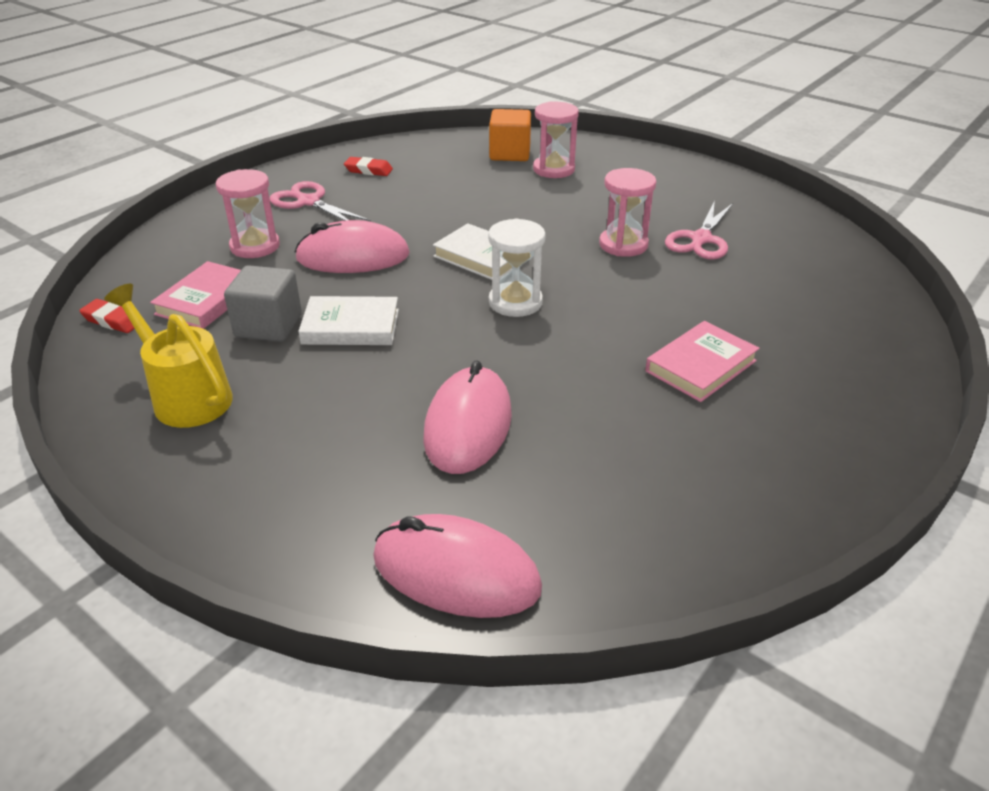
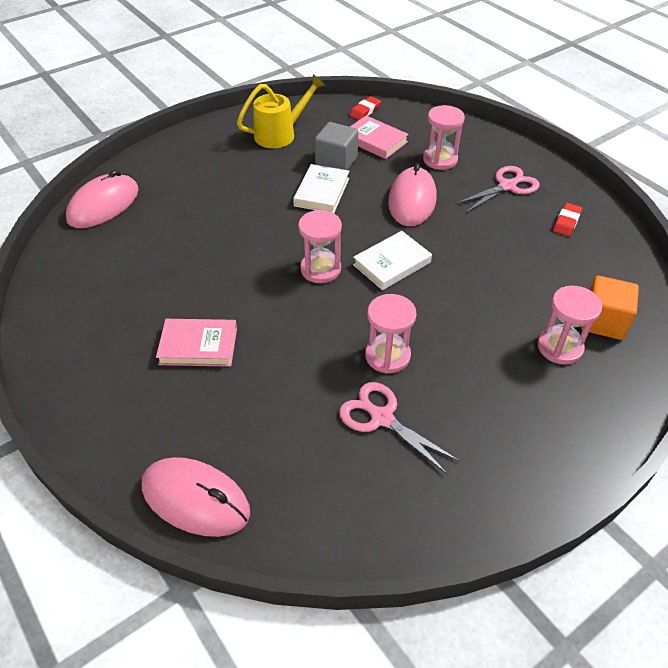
camera: 105 degrees right, 10 degrees up
pink mouse [423,361,512,474] -> pink mouse moved to [142,457,250,537]
white hourglass [488,218,546,317] -> pink hourglass [298,210,342,283]
pink book [645,321,760,402] -> pink book turned 60 degrees counterclockwise [156,319,237,367]

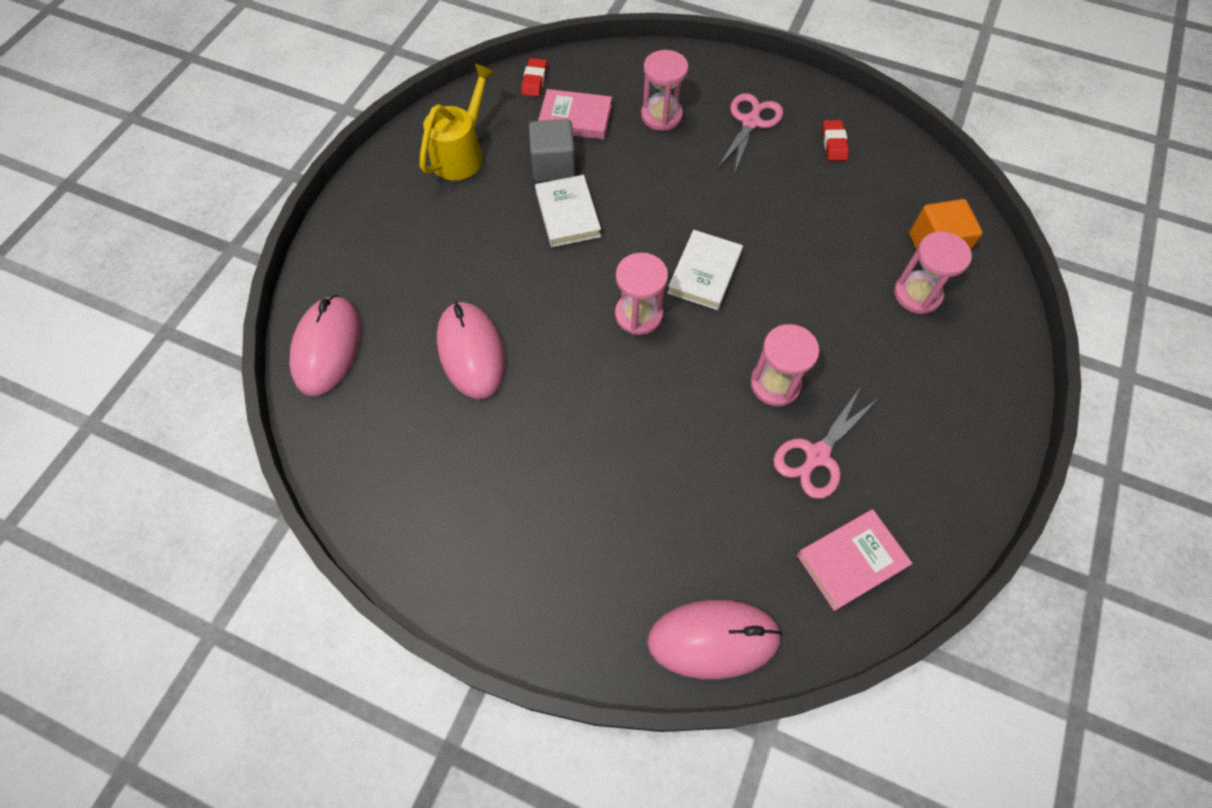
camera: 30 degrees left, 15 degrees up
pink book [156,319,237,367] -> pink book moved to [797,509,913,611]
pink scissors [339,382,460,474] -> pink scissors turned 60 degrees counterclockwise [773,388,879,499]
pink mouse [388,163,436,226] -> pink mouse moved to [437,301,505,399]

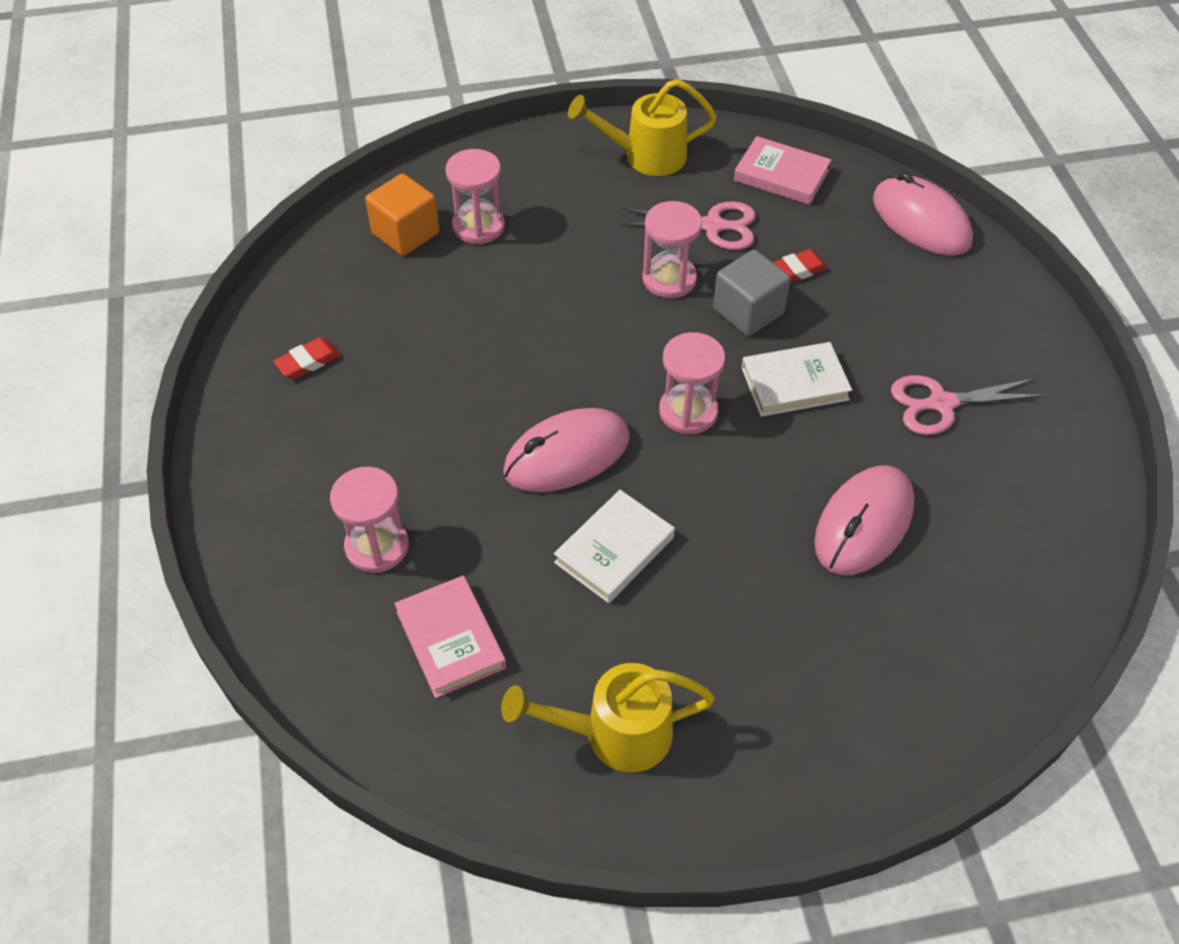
camera: 125 degrees left, 10 degrees down
pink mouse [289,295,360,396] -> pink mouse moved to [503,408,630,492]
red eraser [521,58,547,97] -> red eraser moved to [773,249,828,282]
grey cube [529,119,576,182] -> grey cube moved to [713,250,791,336]
white book [667,230,743,310] -> white book moved to [741,342,852,417]
pink scissors [717,93,783,174] -> pink scissors moved to [891,375,1046,435]
none -> yellow watering can [568,79,717,176]

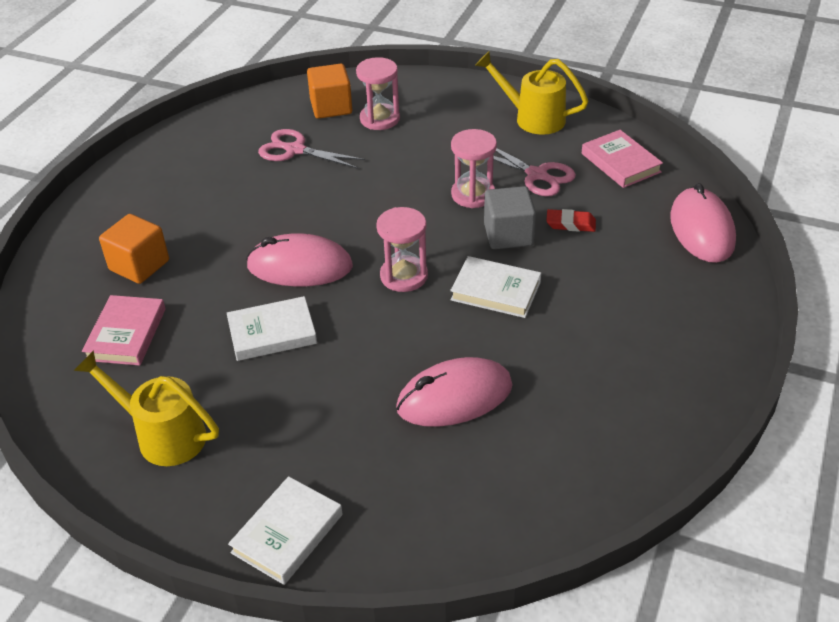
camera: 35 degrees right, 10 degrees down
red eraser [273,337,341,379] -> none
pink hourglass [330,467,409,573] -> orange cube [99,214,169,284]
pink scissors [891,375,1046,435] -> pink scissors moved to [258,129,365,169]
none -> white book [228,476,342,585]

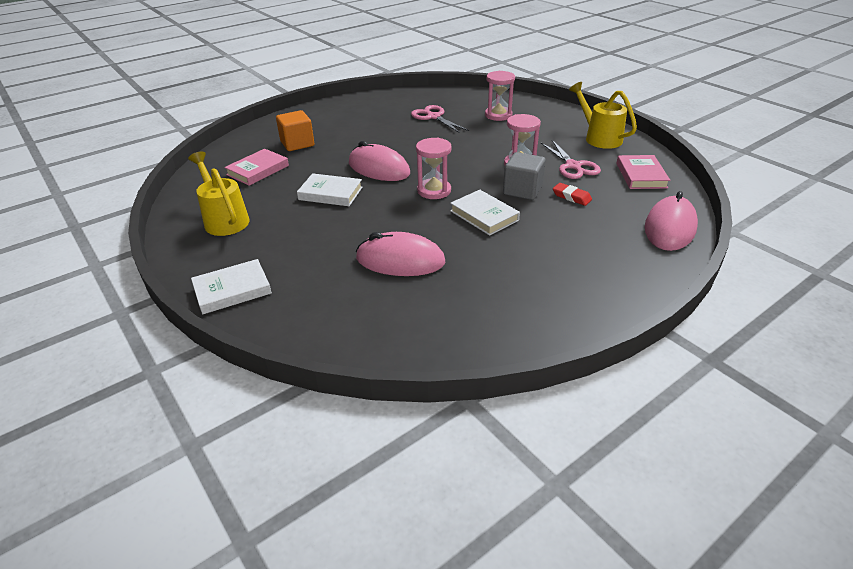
camera: 30 degrees right, 5 degrees down
orange cube [307,64,352,119] -> none

